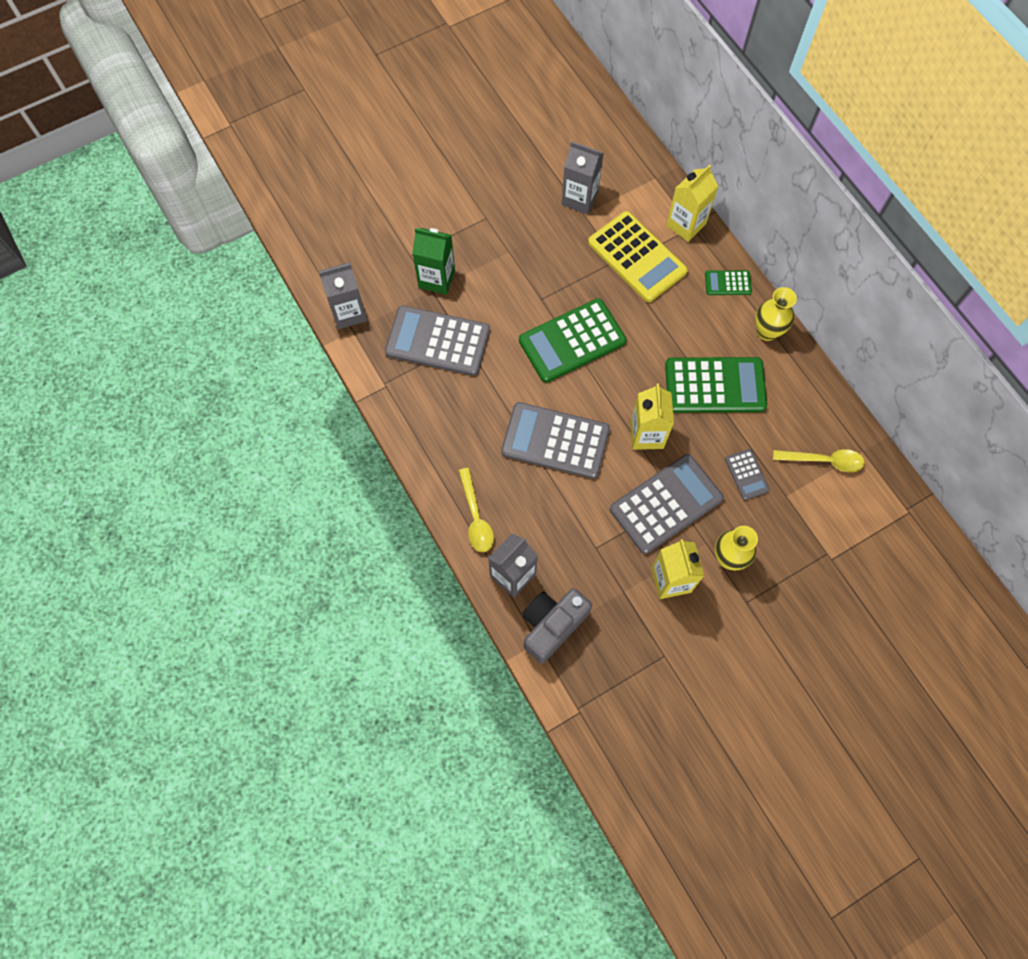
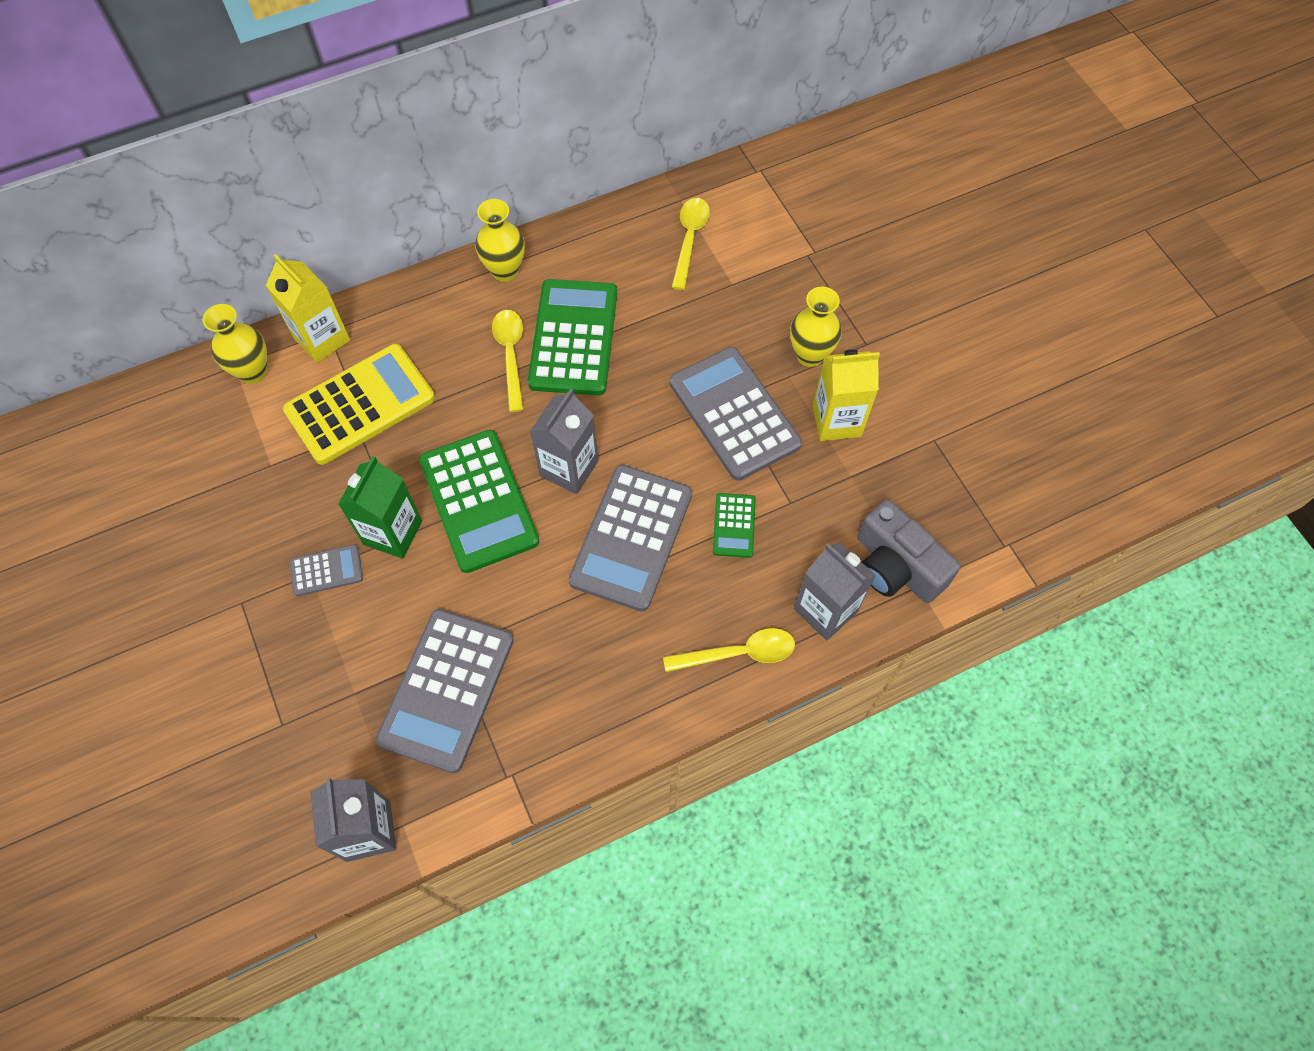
camera: 85 degrees left, 5 degrees down
green carton [412,228,455,295] -> green carton moved to [338,456,422,559]
grey carton [562,141,604,214] -> grey carton moved to [530,389,598,494]
yellow carton [630,384,674,450] -> none
green calculator [705,270,752,295] -> green calculator moved to [713,493,756,558]
grey calculator [725,449,770,500] -> grey calculator moved to [289,544,363,596]
none -> yellow vase [203,304,267,384]
none -> yellow spoon [492,310,524,412]

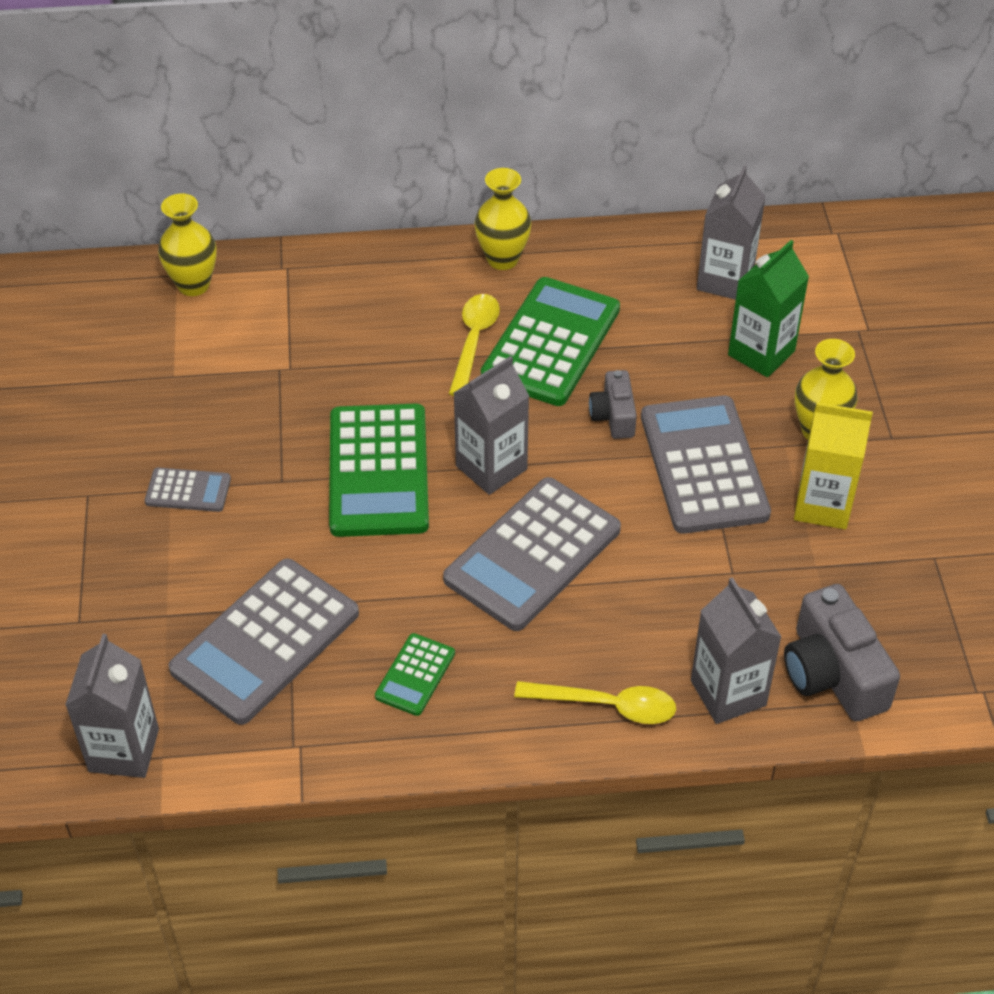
camera: 20 degrees right, 15 degrees down
yellow carton [266,254,350,363] -> none
yellow calculator [283,344,435,465] -> none
green carton [338,456,422,559] -> green carton moved to [728,240,809,377]
yellow spoon [672,198,710,290] -> grey carton [697,165,766,300]
green calculator [713,493,756,558] -> green calculator moved to [375,633,455,716]
none -> grey camera [589,370,637,439]

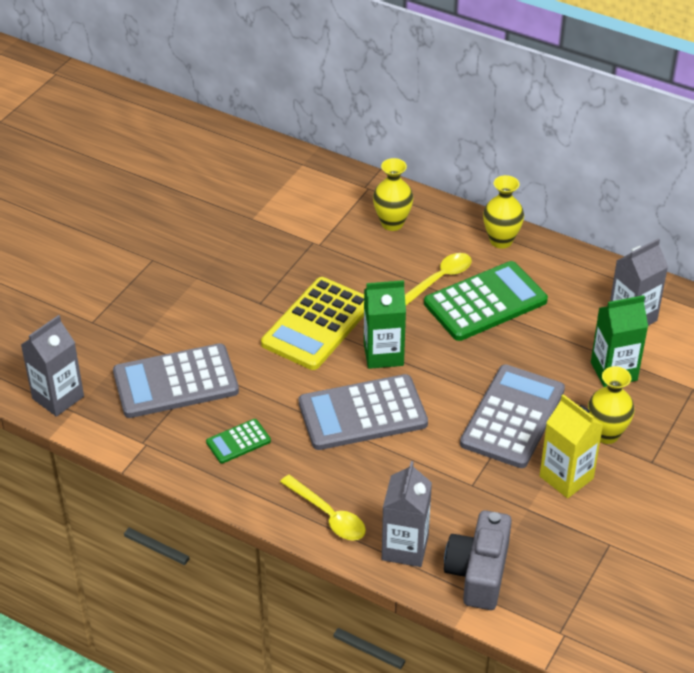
camera: 35 degrees right, 5 degrees down
grey calculator [145,468,231,512] -> none
yellow vase [158,194,217,296] -> yellow vase moved to [373,158,413,231]
green calculator [329,404,429,537] -> yellow calculator [261,277,364,370]
grey carton [454,356,529,495] -> green carton [364,280,406,369]
grey camera [589,370,637,439] -> none

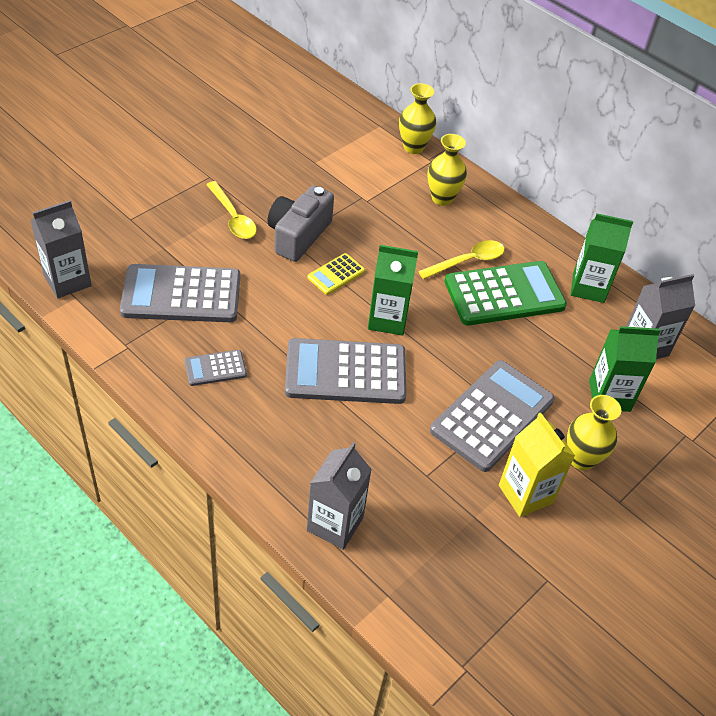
camera: 10 degrees right, 5 degrees up
green calculator [206,419,271,464] -> grey calculator [184,350,247,386]
yellow calculator [261,277,364,370] -> yellow calculator [307,253,365,295], size x0.48
yellow spoon [280,475,366,540] -> yellow spoon moved to [206,181,257,239]
grey camera [444,510,512,610] -> grey camera moved to [267,185,334,262]
yellow vase [483,175,524,249] -> yellow vase moved to [399,83,436,154]
none -> green carton [571,214,633,303]

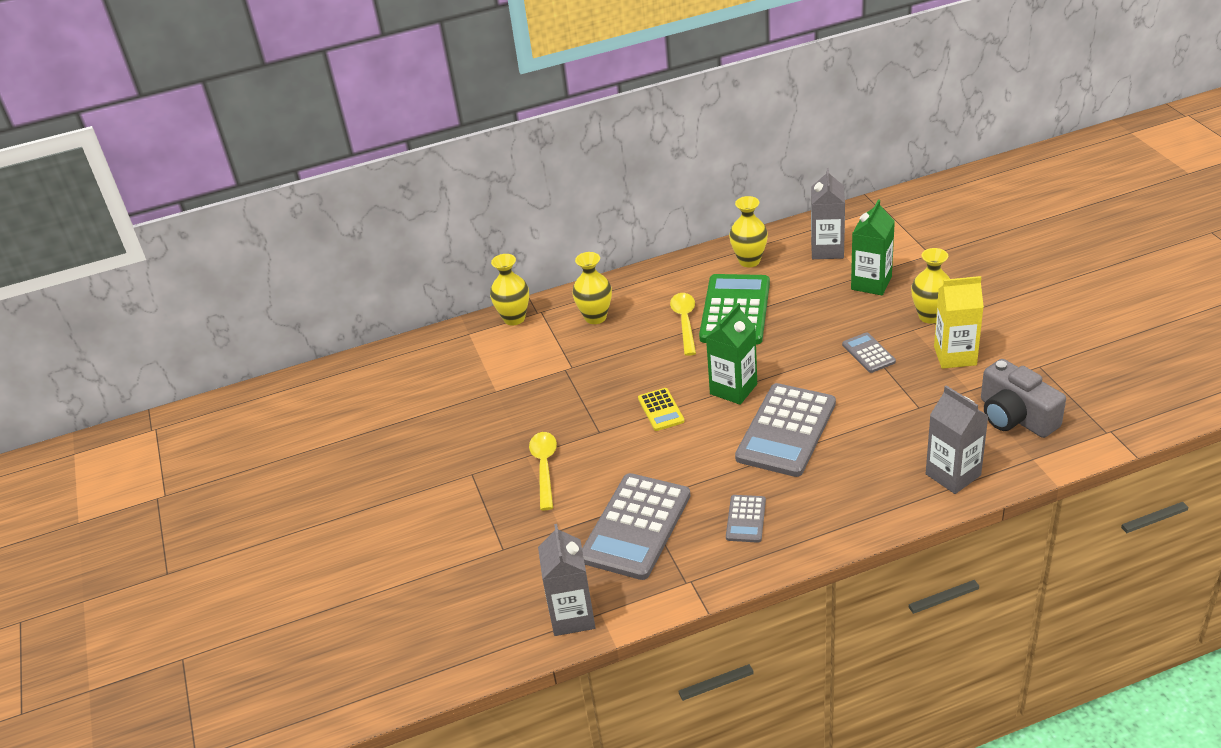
camera: 55 degrees left, 10 degrees down
yellow spoon [206,181,257,239] -> yellow spoon turned 90 degrees counterclockwise [529,432,557,510]
grey camera [267,185,334,262] -> grey camera moved to [981,359,1066,438]
grey calculator [430,360,555,472] -> grey calculator [842,332,896,373], size x0.48
green carton [571,214,633,303] -> yellow vase [729,196,768,267]

